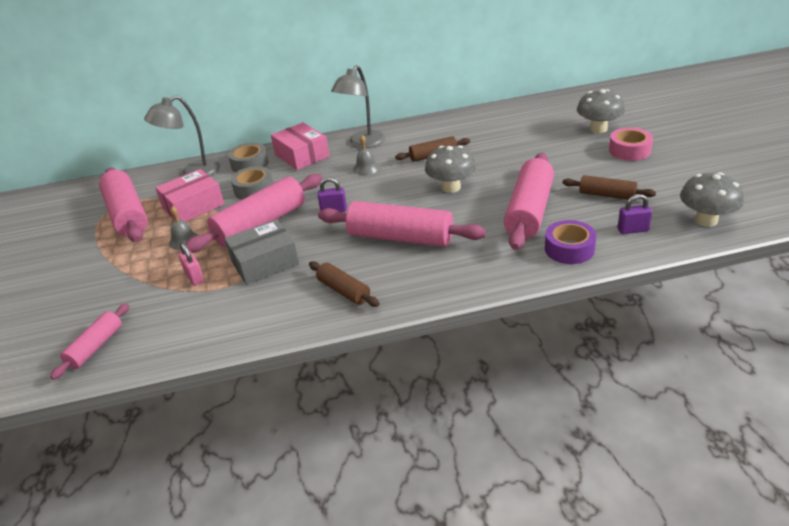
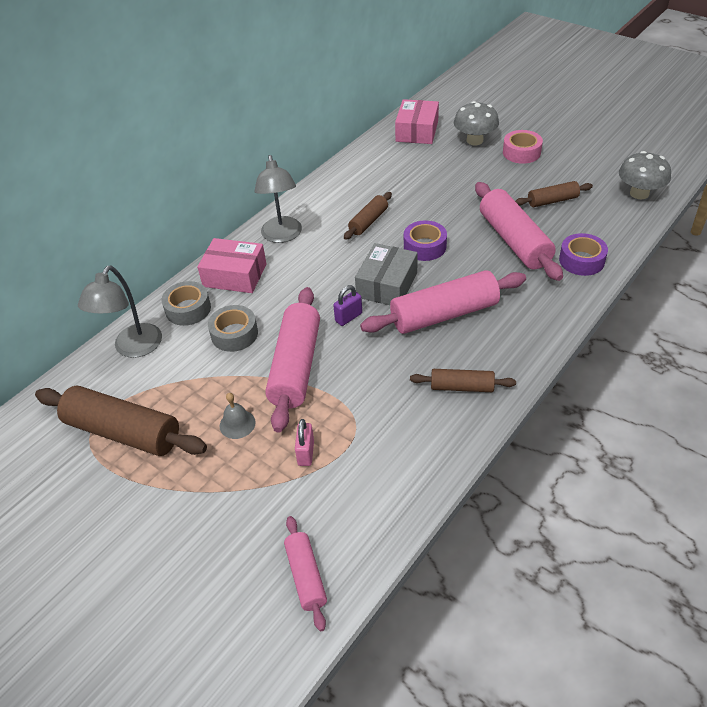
camera: 40 degrees left, 10 degrees up
pink rolling pin [99,168,148,242] -> brown rolling pin [35,386,207,456]
pink box [155,169,224,222] -> pink box moved to [395,99,439,144]
pink padlock [178,243,204,286] -> pink padlock turned 75 degrees clockwise [295,419,314,466]
grey box [224,219,299,285] -> grey box moved to [355,243,418,305]
grey bell [353,135,380,175] -> none
grey mushroom [425,145,476,193] -> purple tape [404,220,447,261]
purple padlock [618,194,652,234] -> none

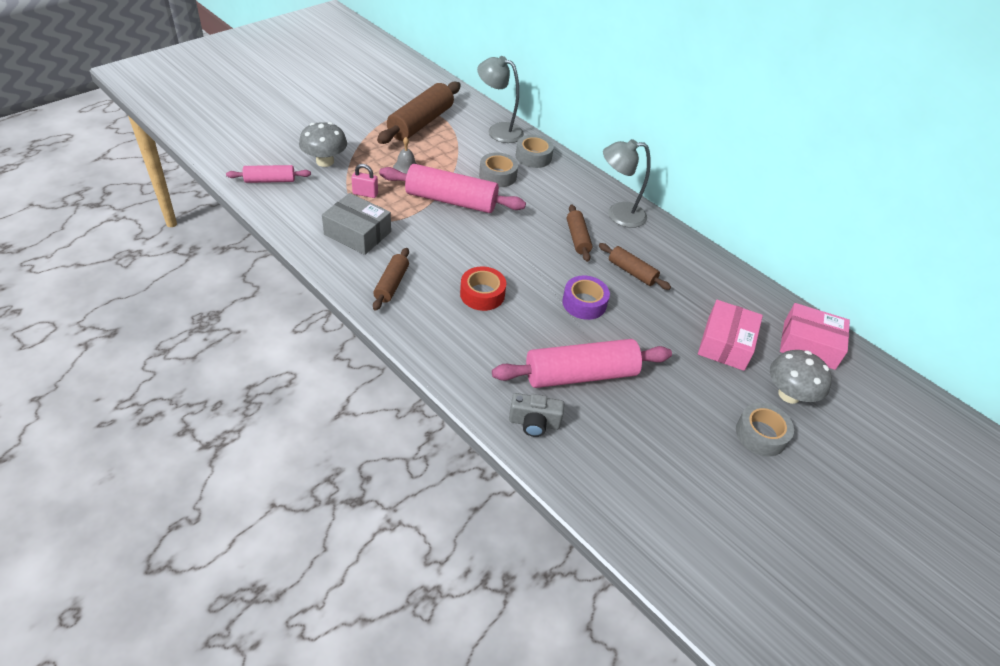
camera: 90 degrees right, 0 degrees up
pink box [197,238,266,293] -> pink box moved to [698,300,763,371]
purple padlock [333,285,362,326] -> none
grey box [355,243,418,305] -> grey box moved to [322,193,391,255]
pink rolling pin [360,270,526,334] -> red tape [460,267,506,311]
pink tape [503,130,543,164] -> grey tape [736,403,794,456]
brown rolling pin [515,181,593,207] -> brown rolling pin moved to [567,205,592,262]
purple tape [559,233,608,276] -> grey camera [509,393,564,437]
grey mushroom [619,151,671,199] -> grey mushroom moved to [299,122,347,167]

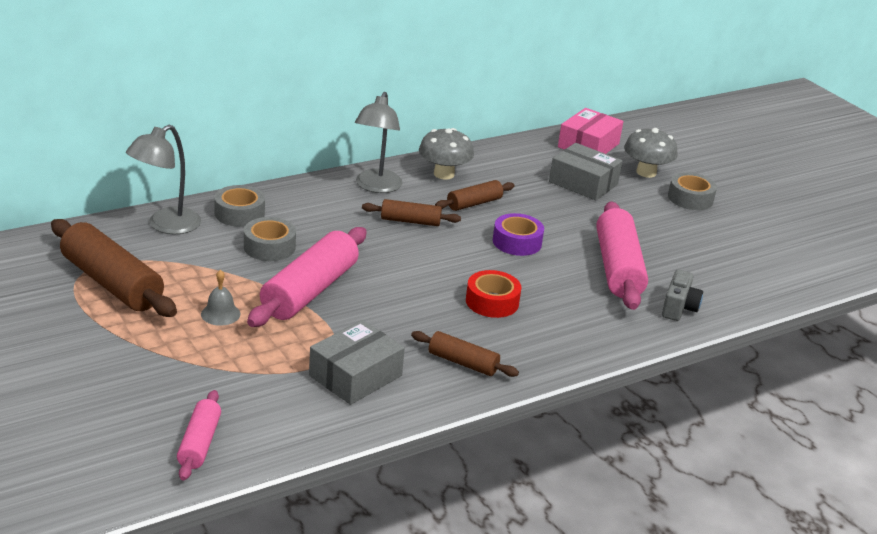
camera: 75 degrees left, 15 degrees down
grey mushroom [299,122,347,167] -> grey mushroom moved to [419,128,474,180]
pink padlock [351,164,378,198] -> none
pink box [698,300,763,371] -> grey box [549,143,622,200]

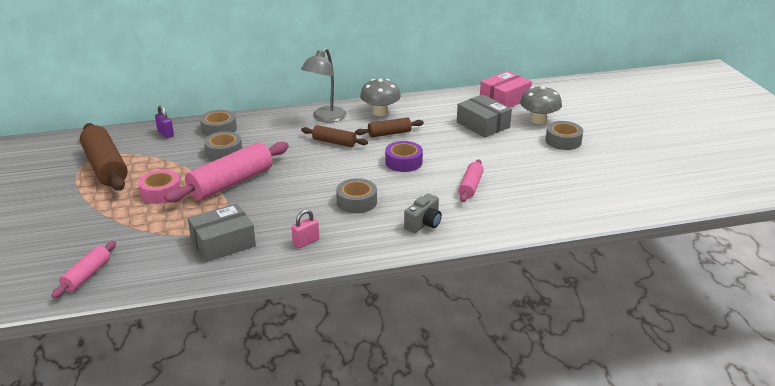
camera: 20 degrees right, 0 degrees up
grey lamp [126,125,201,234] -> purple padlock [155,105,174,138]
grey bell [201,270,240,326] -> pink tape [138,170,181,204]
brown rolling pin [411,331,519,377] -> pink padlock [291,209,319,248]
red tape [466,270,522,318] -> grey tape [336,178,377,213]
pink rolling pin [596,201,648,310] -> pink rolling pin [458,159,484,202], size x0.54
grey camera [662,269,703,321] -> grey camera moved to [404,194,442,233]

